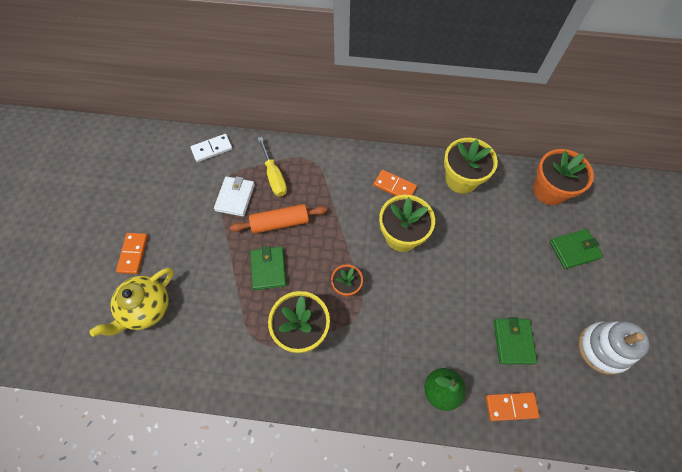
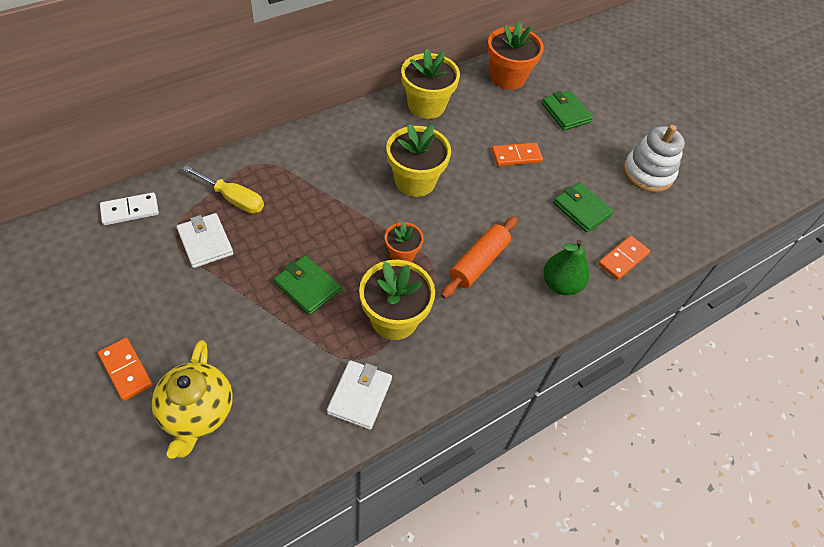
camera: 45 degrees left, 10 degrees down
white domino [191,134,233,162] -> white domino turned 45 degrees clockwise [100,192,159,225]
orange rolling pin [230,204,327,234] -> orange rolling pin moved to [441,216,518,299]
orange domino [374,170,417,196] -> orange domino moved to [492,143,543,166]
green wallet [550,229,603,269] -> green wallet turned 60 degrees counterclockwise [542,91,593,130]
none -> white wallet [327,360,392,430]

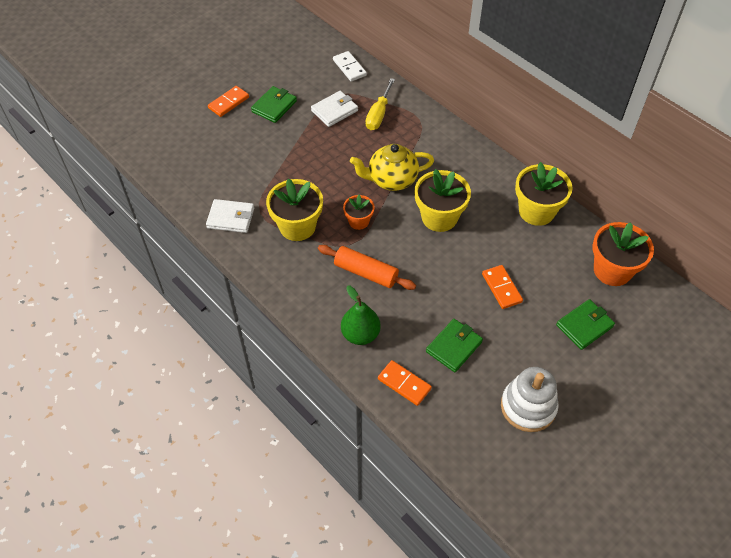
camera: 85 degrees right, 0 degrees up
yellow teapot [151,340,233,459] -> yellow teapot moved to [350,144,434,191]
green wallet [274,255,341,315] -> green wallet moved to [251,86,297,123]

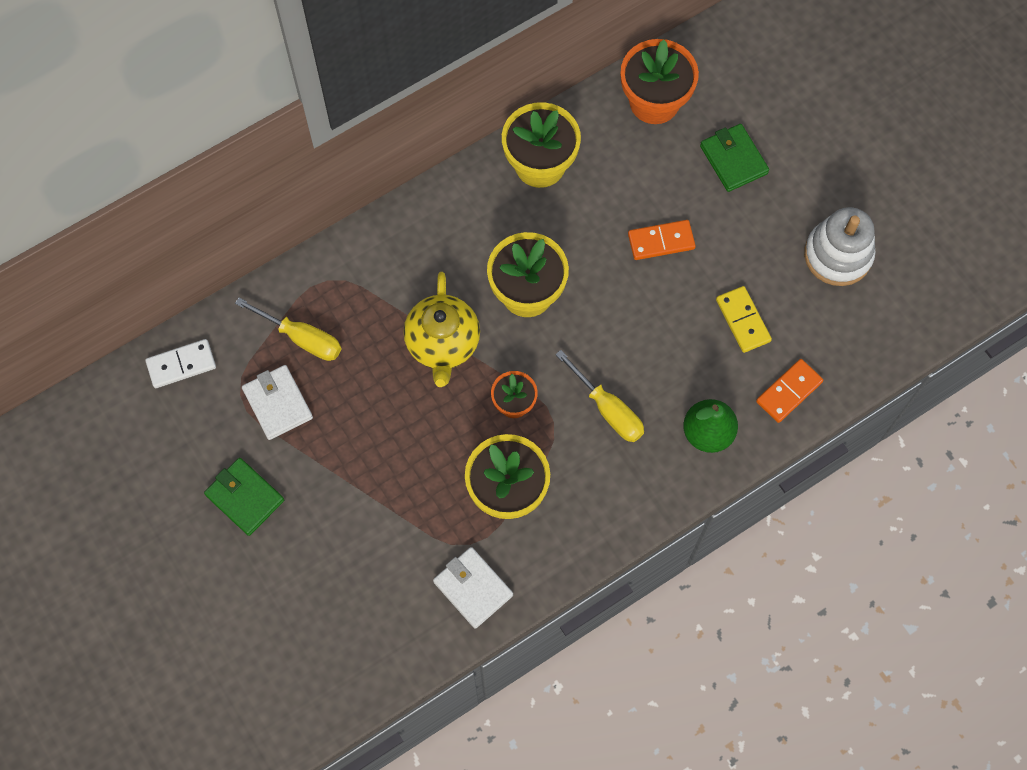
camera: 80 degrees left, 15 degrees up
white wallet [206,199,254,233] -> white wallet turned 60 degrees counterclockwise [433,547,513,629]
orange domino [208,86,249,117] -> none
orange rolling pin [318,245,416,290] -> yellow screwdriver [555,350,644,442]
green wallet [426,319,483,372] -> yellow domino [716,286,772,353]

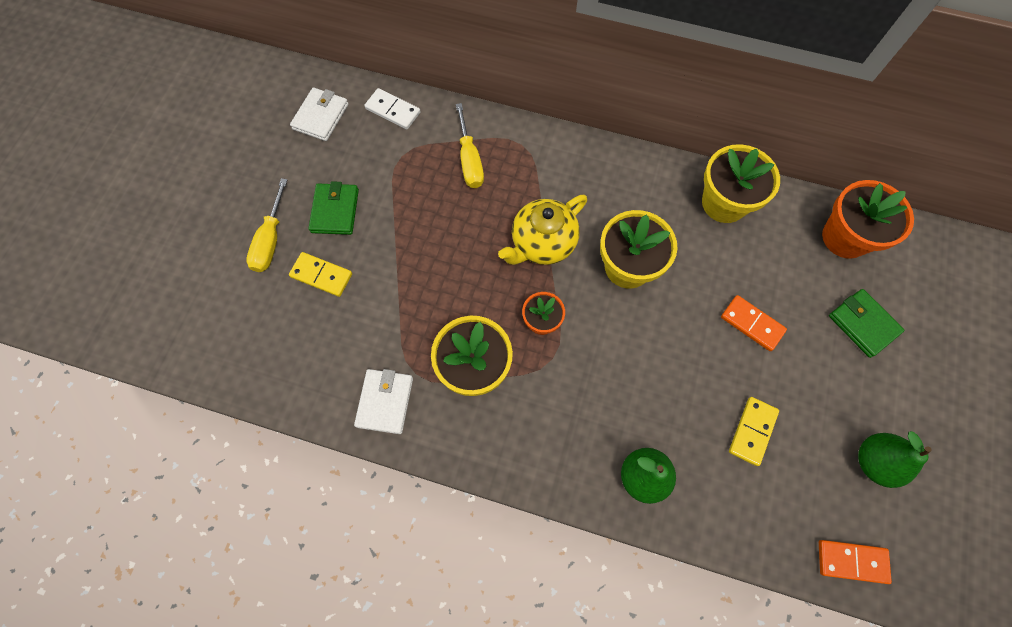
camera: 50 degrees right, 0 degrees up
white wallet [242,365,313,440] -> white wallet moved to [290,88,349,141]
yellow screwdriver [555,350,644,442] -> yellow screwdriver moved to [246,178,287,272]
green wallet [700,124,769,192] -> green wallet turned 60 degrees counterclockwise [829,289,905,358]
orange domino [756,359,823,423] -> orange domino moved to [819,540,892,584]
white stacking toy [804,207,876,286] -> green pear [858,431,932,488]
none -> yellow domino [289,252,352,297]

